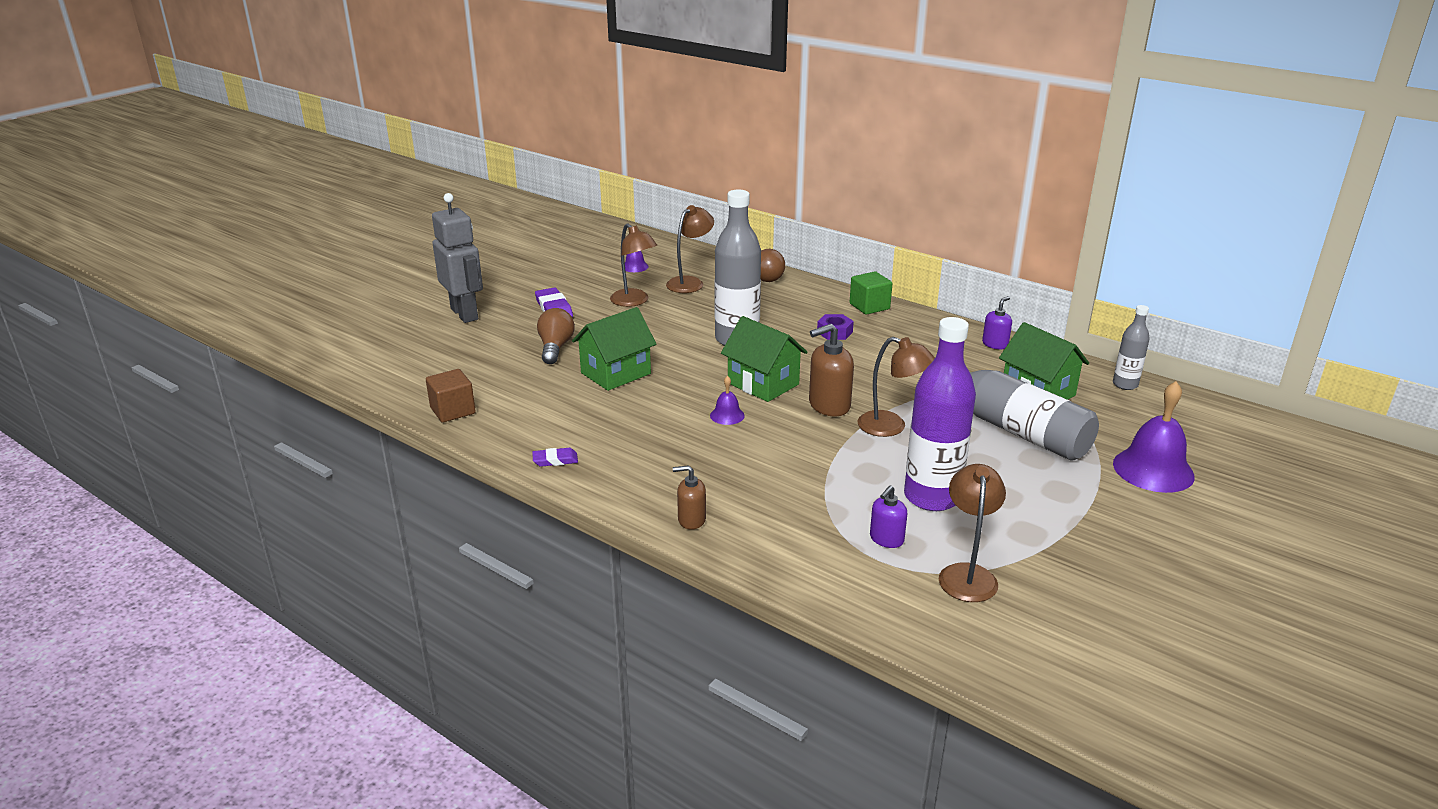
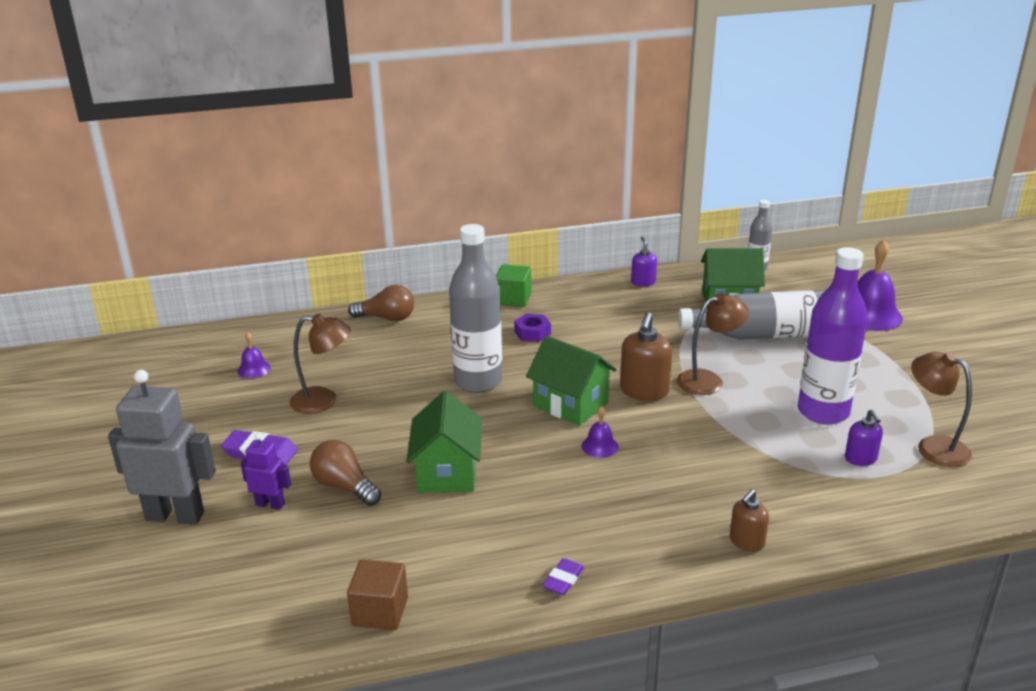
camera: 50 degrees left, 0 degrees up
brown lamp [666,205,714,293] -> none
green house [721,316,807,402] -> green house turned 45 degrees clockwise [526,336,617,426]
none -> purple robot [241,433,291,510]

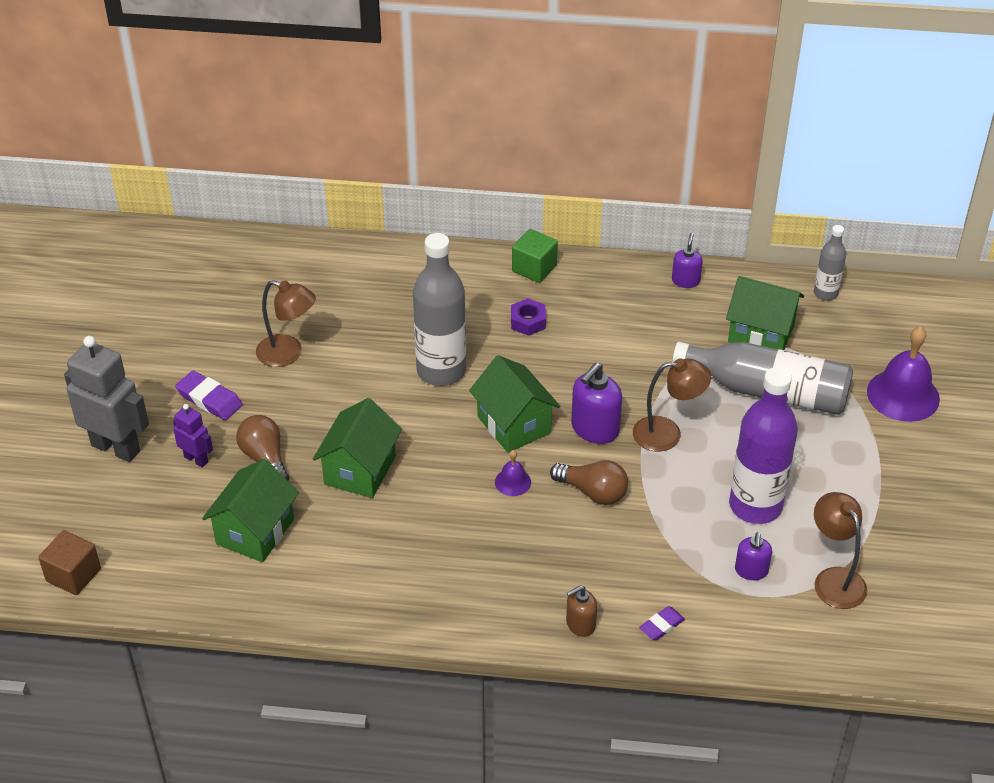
camera: 20 degrees right, 15 degrees up
purple bell [237,332,271,378] -> none
brown cube [347,560,408,630] -> brown cube moved to [38,530,101,595]
brown light bulb [348,285,414,321] -> brown light bulb moved to [550,460,628,505]
purple eraser [542,558,584,595] -> purple eraser moved to [639,606,685,641]
brown soap dispenser [620,312,672,401] -> purple soap dispenser [571,363,622,444]
none -> green house [202,459,299,562]

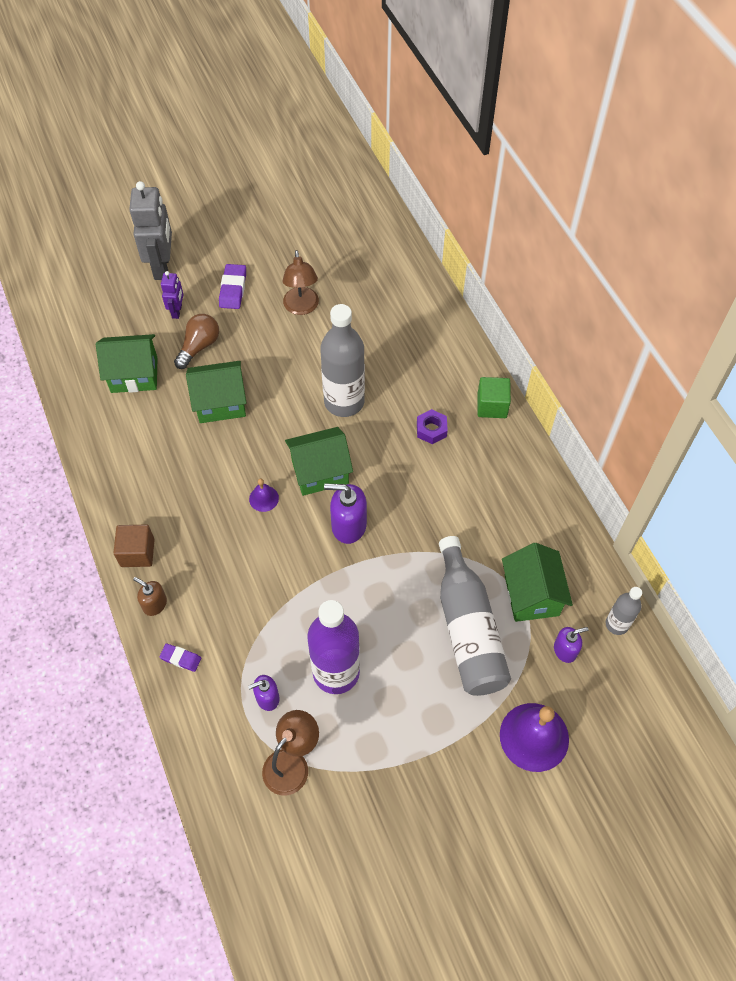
camera: 60 degrees right, 15 degrees up
brown cube [38,530,101,595] -> brown cube moved to [113,525,155,567]
green house [469,355,560,453] -> green house turned 45 degrees clockwise [285,427,353,496]
brown light bulb [550,460,628,505] -> none
brown lamp [633,358,711,452] -> none
purple soap dispenser [672,233,703,288] -> purple soap dispenser moved to [554,627,589,663]

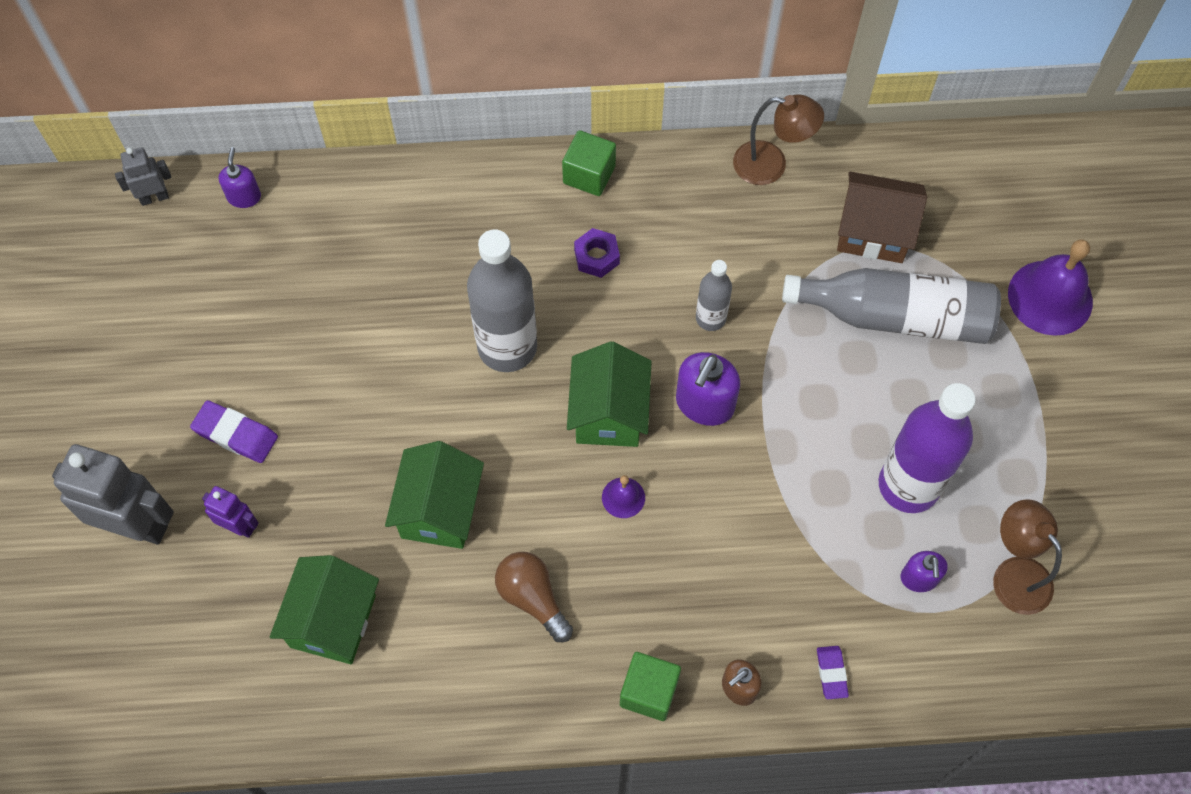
camera: 70 degrees left, 5 degrees up
brown cube [113,525,155,567] -> green cube [620,652,681,721]
purple eraser [159,643,201,672] -> purple eraser turned 45 degrees counterclockwise [817,646,849,699]
brown light bulb [174,314,219,369] -> brown light bulb moved to [495,552,573,642]
brown lamp [283,250,319,315] -> brown lamp moved to [733,94,824,185]
green house [502,543,573,622] -> brown house [837,172,927,263]
purple soap dispenser [554,627,589,663] -> purple soap dispenser moved to [219,147,261,208]
grey bottle [606,587,642,635] -> grey bottle moved to [696,260,732,331]
none -> grey robot [115,147,171,206]

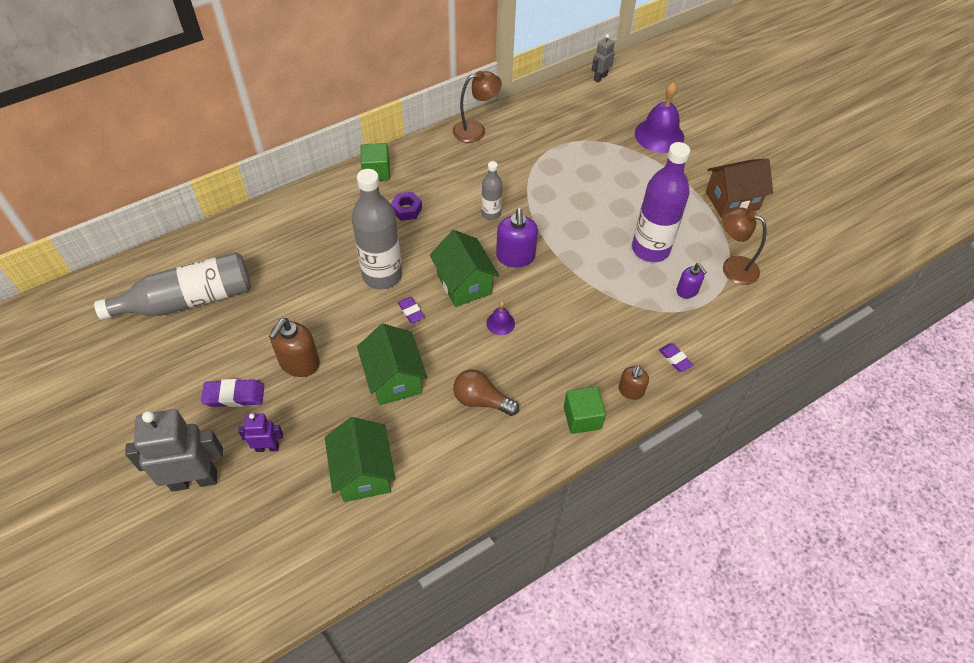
camera: 30 degrees left, 10 degrees down
grey robot [115,147,171,206] -> grey robot moved to [592,34,615,82]
purple soap dispenser [219,147,261,208] -> none
grey bottle [782,268,1001,344] -> grey bottle moved to [94,252,251,320]
brown house [837,172,927,263] -> brown house moved to [706,159,773,218]
none -> brown soap dispenser [269,318,320,377]
none -> purple eraser [398,297,425,323]

